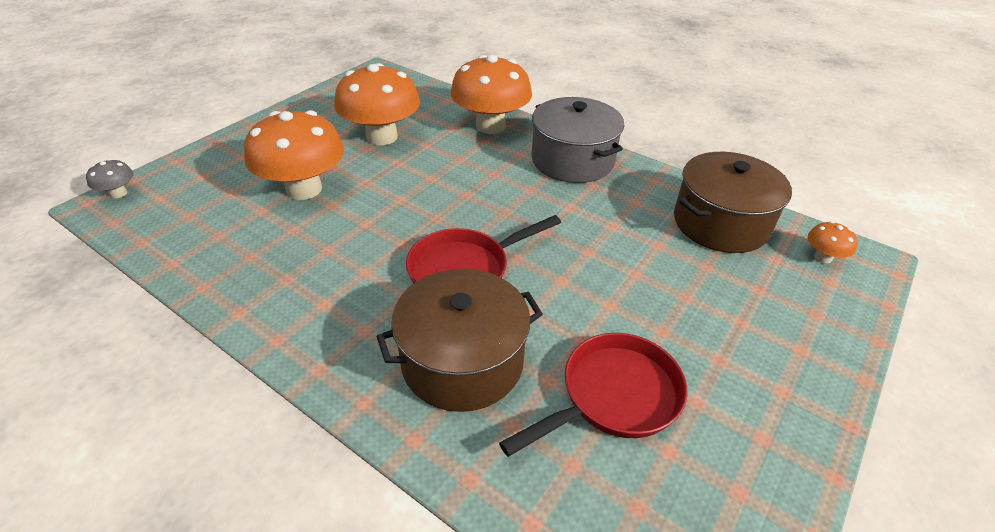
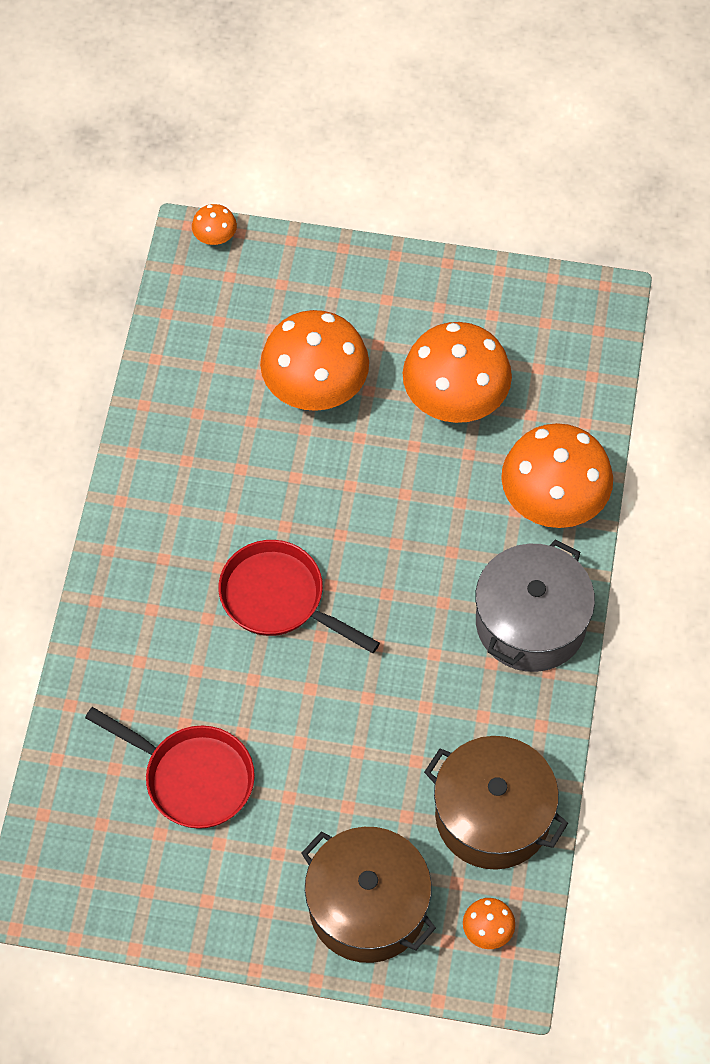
camera: 65 degrees right, 20 degrees up
grey mushroom [86,159,134,198] -> orange mushroom [192,204,237,245]
brown pot [376,269,543,412] -> brown pot moved to [301,827,436,963]

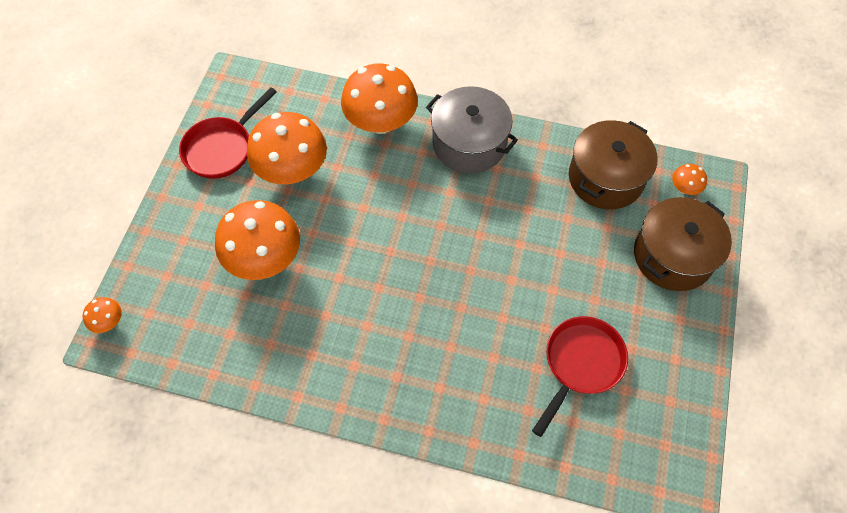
camera: 85 degrees left, 0 degrees up
red pan [219,540,380,653] -> red pan moved to [179,87,277,179]

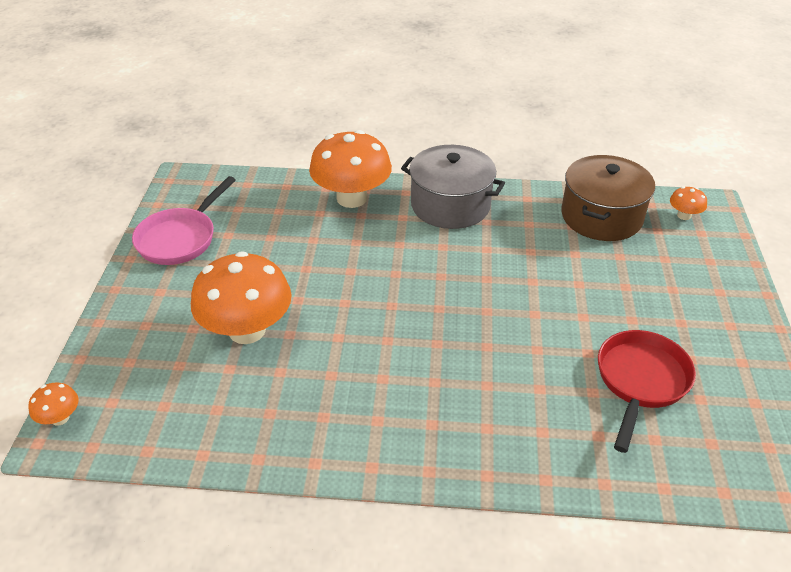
camera: 10 degrees left, 20 degrees down
red pan [179,87,277,179] -> pink pan [132,176,236,265]
orange mushroom [247,112,327,184] -> none
brown pot [634,197,732,291] -> none

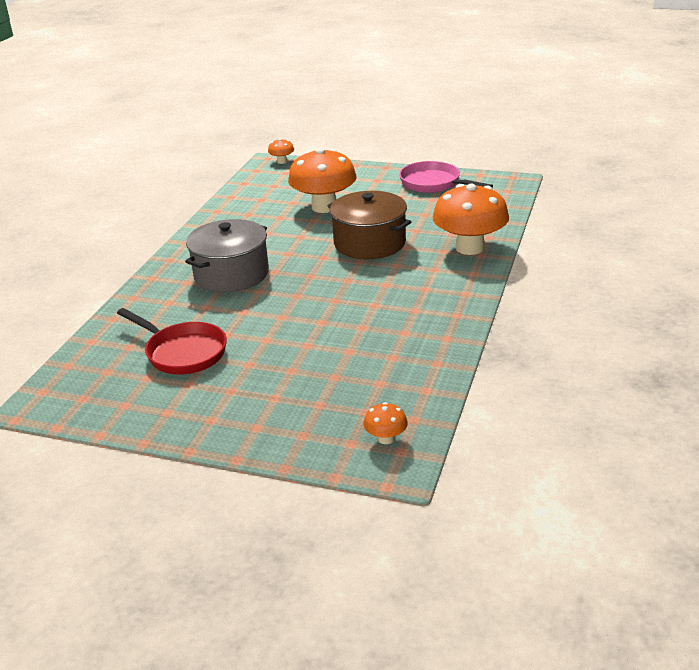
camera: 105 degrees right, 10 degrees down
grey pot [401,145,505,229] -> grey pot moved to [185,219,269,292]
brown pot [561,155,655,241] -> brown pot moved to [328,191,411,259]

